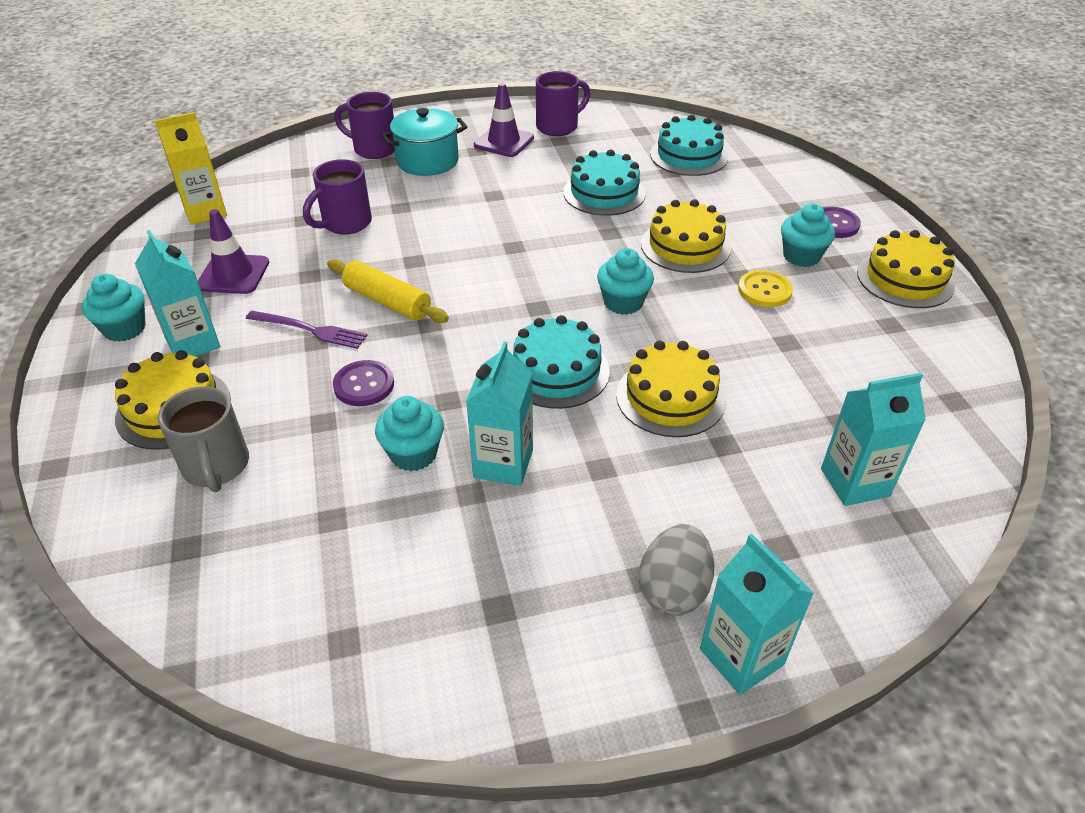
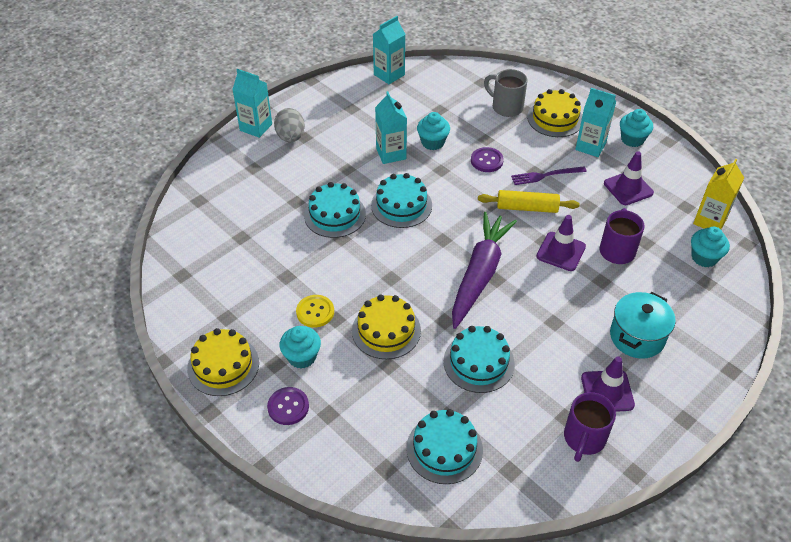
camera: 150 degrees right, 5 degrees up
purple mug [334,92,395,159] -> none
turquoise cupcake [597,248,654,315] -> turquoise cupcake moved to [691,227,730,267]
yellow cake [616,340,726,437] -> turquoise cake [304,182,366,238]
turquoise carton [821,373,926,506] -> turquoise carton moved to [373,16,406,84]
none -> purple carrot [452,212,517,329]
none -> purple traffic cone [536,215,586,271]

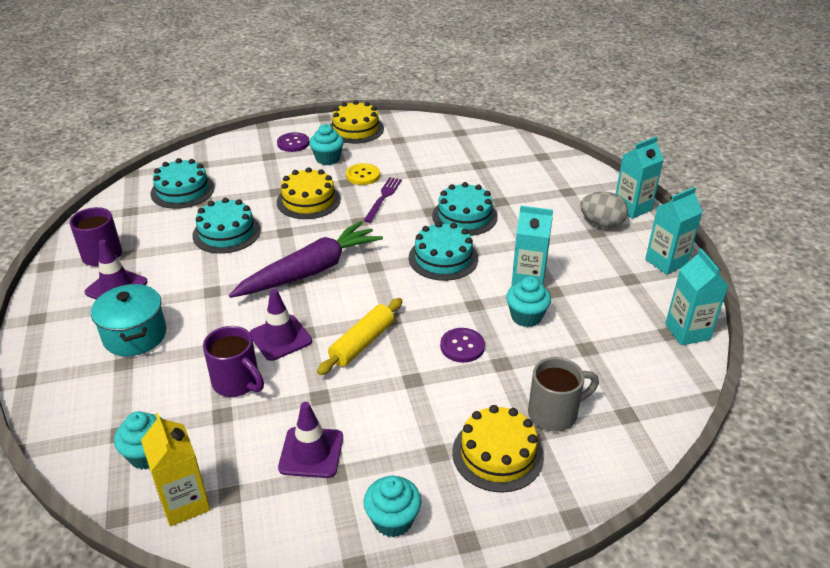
camera: 120 degrees right, 10 degrees down
purple carrot [452,212,517,329] -> purple carrot turned 90 degrees counterclockwise [229,221,383,298]
purple fork [511,166,587,185] -> purple fork moved to [364,177,402,223]
turquoise carton [575,88,616,157] -> turquoise carton moved to [645,187,703,275]

